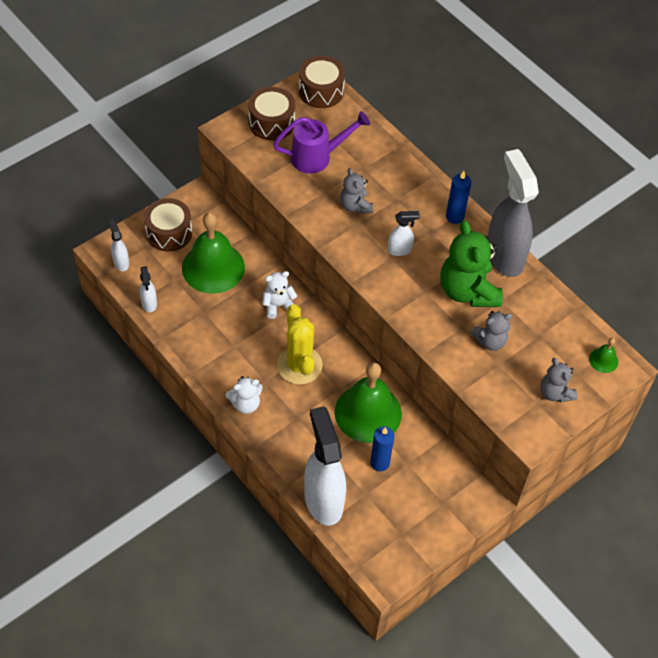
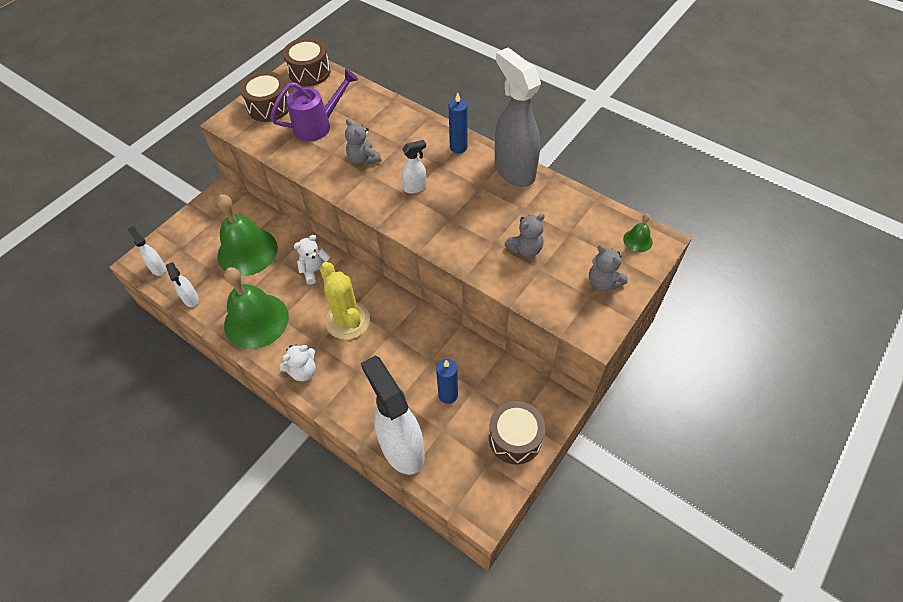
camera: 10 degrees left, 0 degrees up
brown drum [144,198,192,252] -> brown drum moved to [489,401,545,464]
green bell [335,362,402,443] -> green bell moved to [224,267,289,349]
green teddy bear [440,220,503,307] -> none

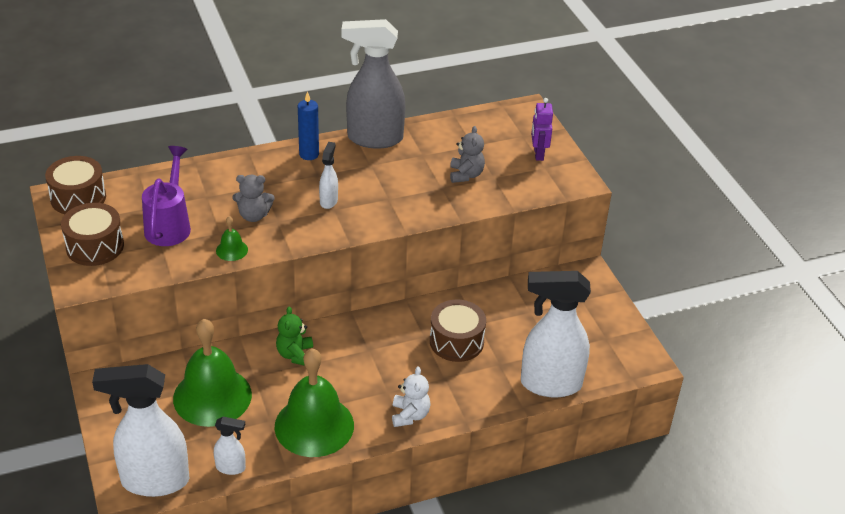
camera: 60 degrees left, 15 degrees down
white spray bottle [128,226,166,276] -> white spray bottle [92,364,189,497], size x2.22
white teddy bear [294,235,330,285] -> green teddy bear [276,306,313,366]
yellow cactus [320,262,370,340] -> none
blue candle [436,359,458,404] -> none
brown drum [489,401,545,464] -> brown drum moved to [430,299,486,362]
grey teddy bear [589,245,628,291] -> purple robot [531,98,553,161]
green bell [623,214,653,252] -> green bell moved to [216,216,248,261]

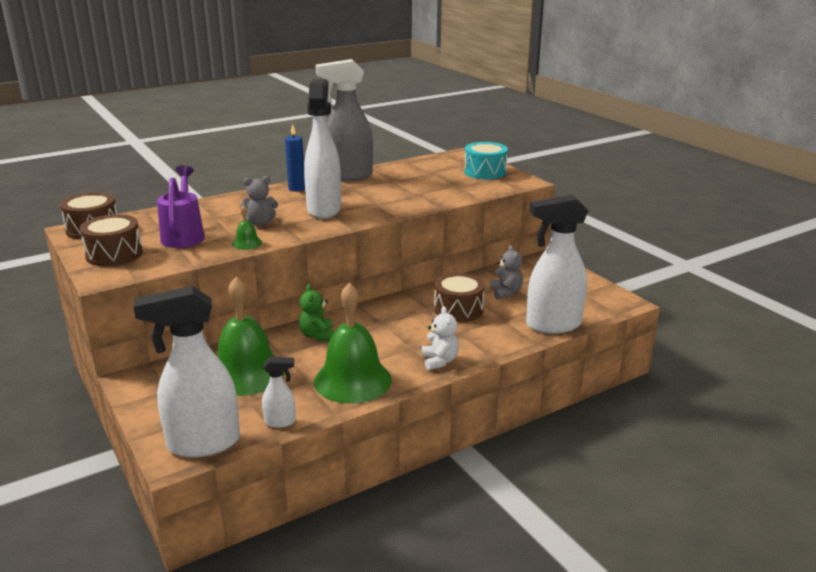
camera: 10 degrees left, 15 degrees down
white spray bottle [319,142,338,209] -> white spray bottle [304,79,341,219], size x2.22
grey teddy bear [450,126,485,183] -> grey teddy bear moved to [490,245,523,299]
purple robot [531,98,553,161] -> turquoise drum [464,142,508,179]

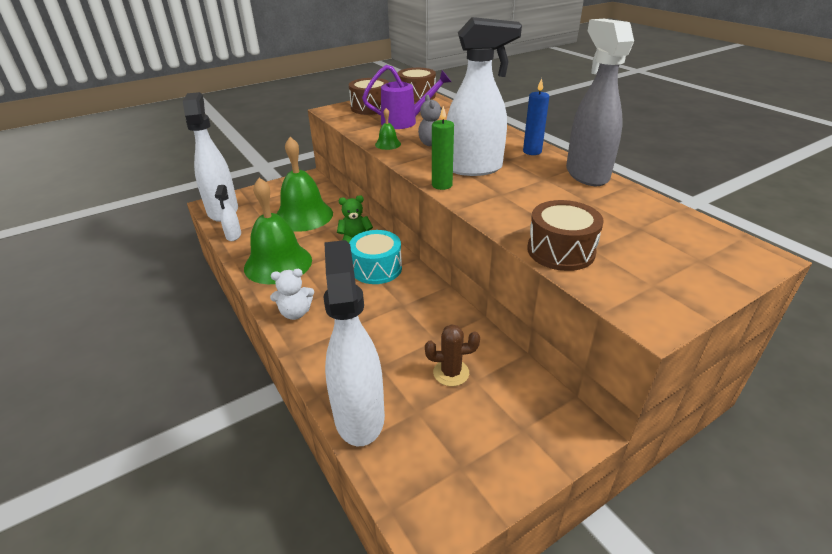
camera: 90 degrees right, 10 degrees up
brown drum [434,273,485,322] -> brown drum moved to [527,200,604,271]
turquoise drum [464,142,508,179] -> turquoise drum moved to [349,230,402,284]
grey teddy bear [490,245,523,299] -> brown cactus [425,324,480,386]
none -> green candle [432,106,454,190]

